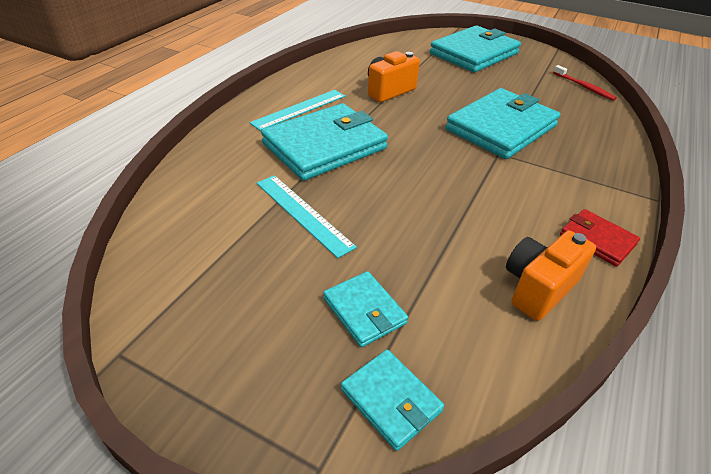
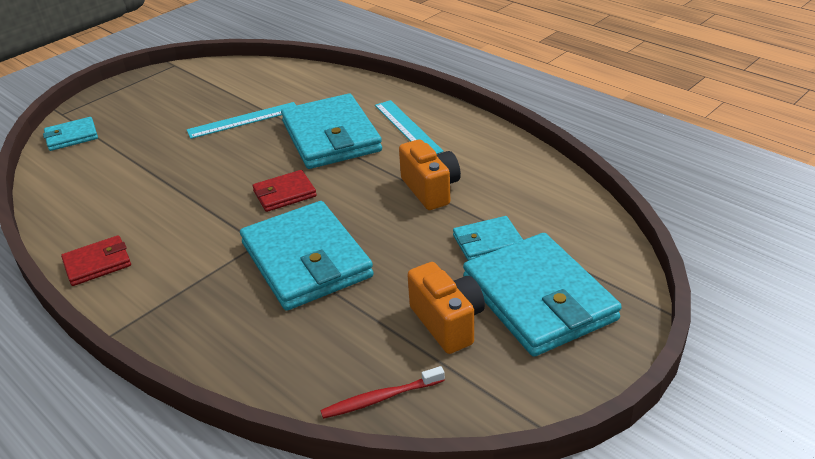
camera: 110 degrees right, 5 degrees down
turquoise wallet [323,271,408,347] -> turquoise wallet moved to [453,216,523,261]
orange camera [506,230,596,321] -> orange camera moved to [407,262,485,354]
none -> red wallet [252,170,317,212]

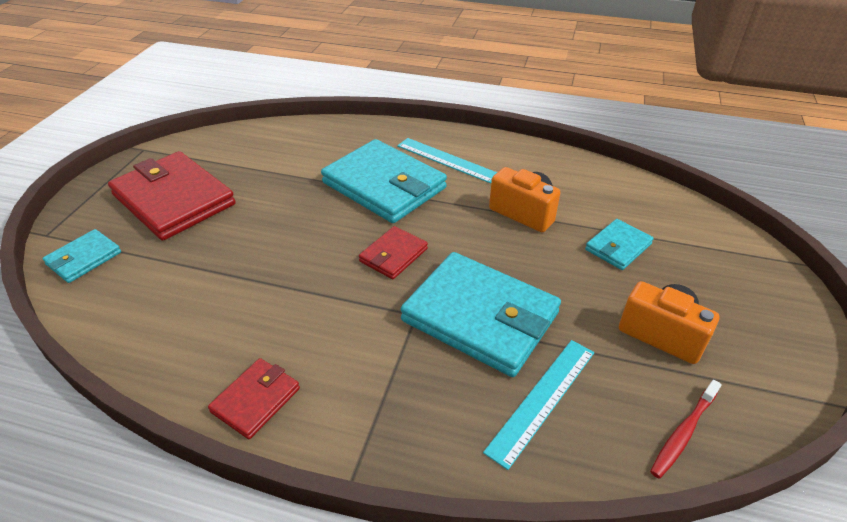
camera: 30 degrees left, 5 degrees up
turquoise ruler [187,102,296,139] -> turquoise ruler moved to [483,340,594,470]
turquoise wallet [463,233,622,357] -> none
none -> red wallet [108,151,236,241]

